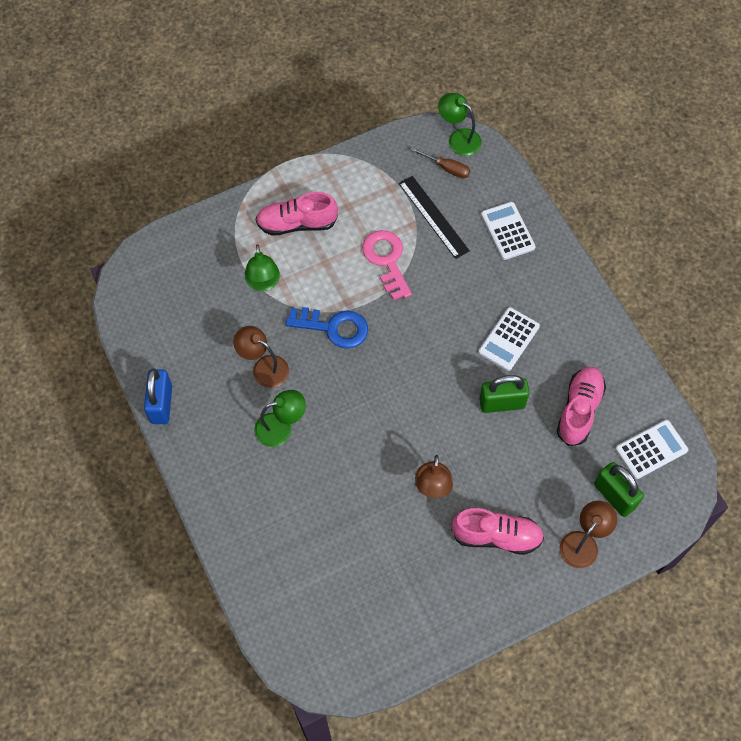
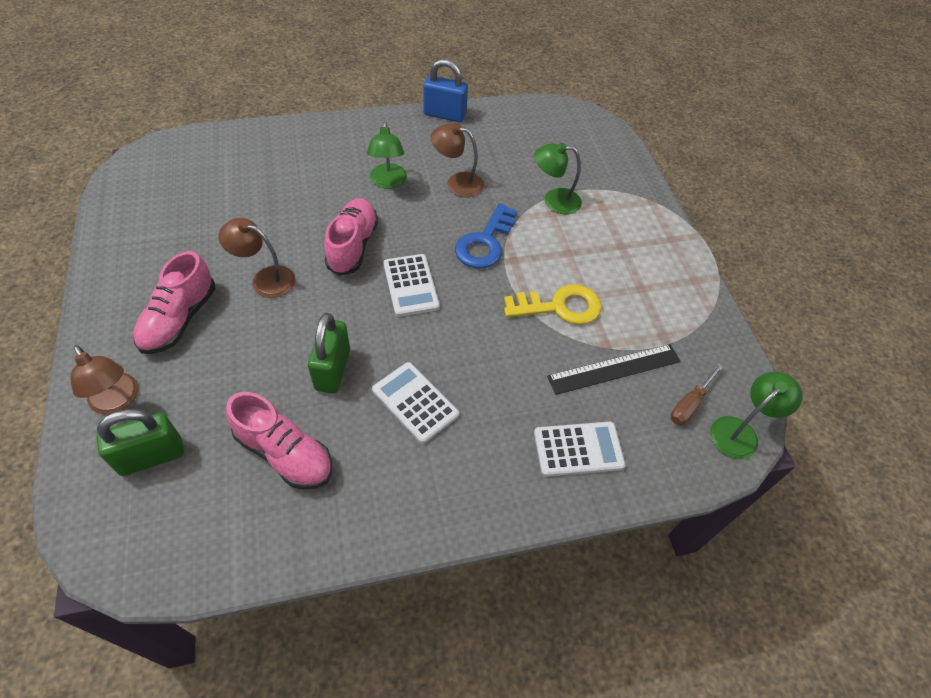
camera: 100 degrees right, 10 degrees down
brown lamp [233,326,289,388] -> brown lamp turned 120 degrees counterclockwise [431,123,484,198]
pink shoe [256,192,338,236] -> pink shoe moved to [324,198,378,276]
pink key [362,230,412,300] -> yellow key [504,284,602,325]
white calculator [615,420,688,479] -> white calculator moved to [383,254,440,317]

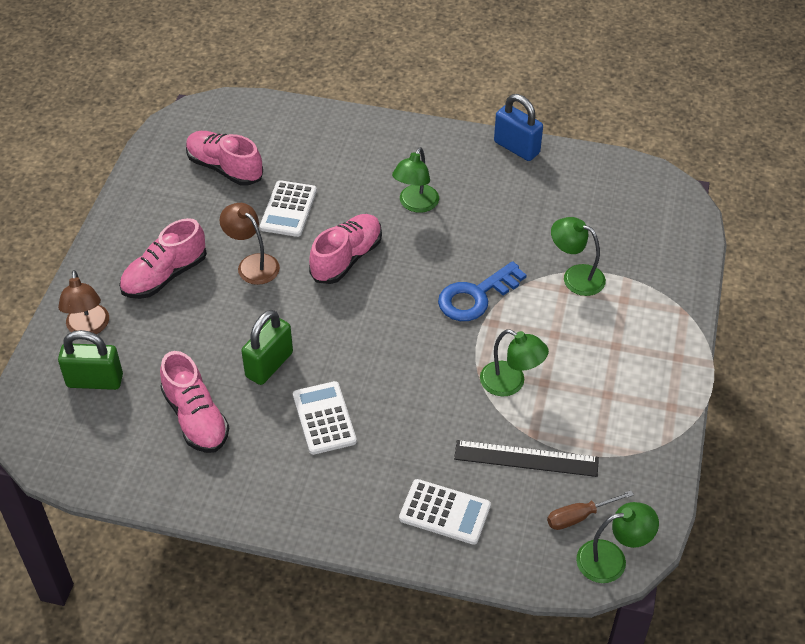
camera: 30 degrees right, 5 degrees down
white calculator [383,254,440,317] -> white calculator moved to [260,180,317,237]
brown lamp [431,123,484,198] -> none
yellow key [504,284,602,325] -> green lamp [480,329,549,396]
none -> pink shoe [186,131,263,186]

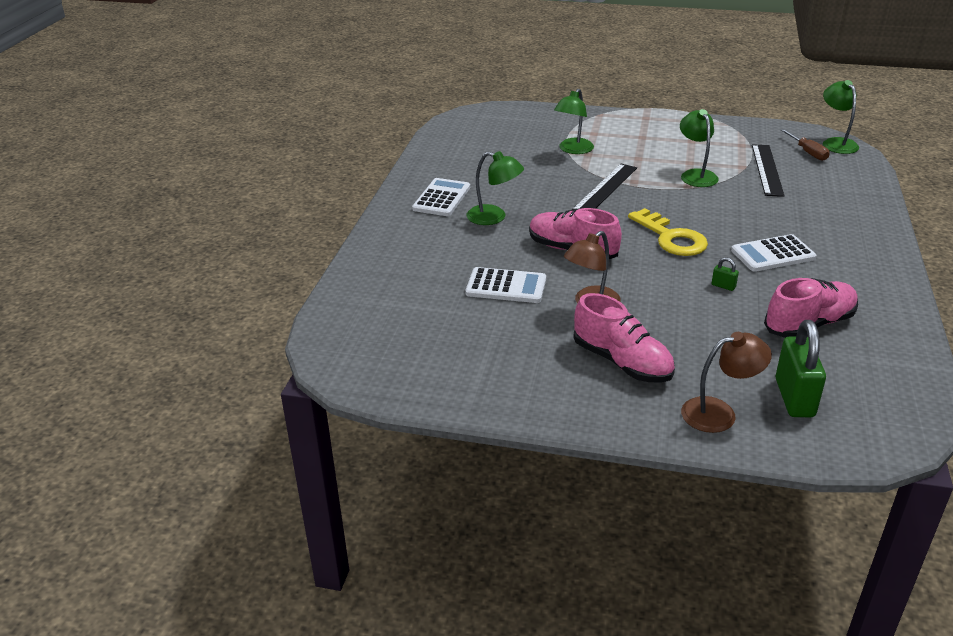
camera: 90 degrees left, 15 degrees down
pink shoe [186,131,263,186] -> none
green padlock [241,310,293,385] -> green padlock [712,257,739,291], size x0.43
white calculator [399,479,491,545] -> white calculator moved to [412,178,470,216]
blue key [438,261,527,321] -> black ruler [571,164,637,211]
green lamp [480,329,549,396] -> green lamp turned 45 degrees counterclockwise [680,109,719,187]
blue padlock [494,94,543,161] -> none
none -> yellow key [628,208,708,256]

